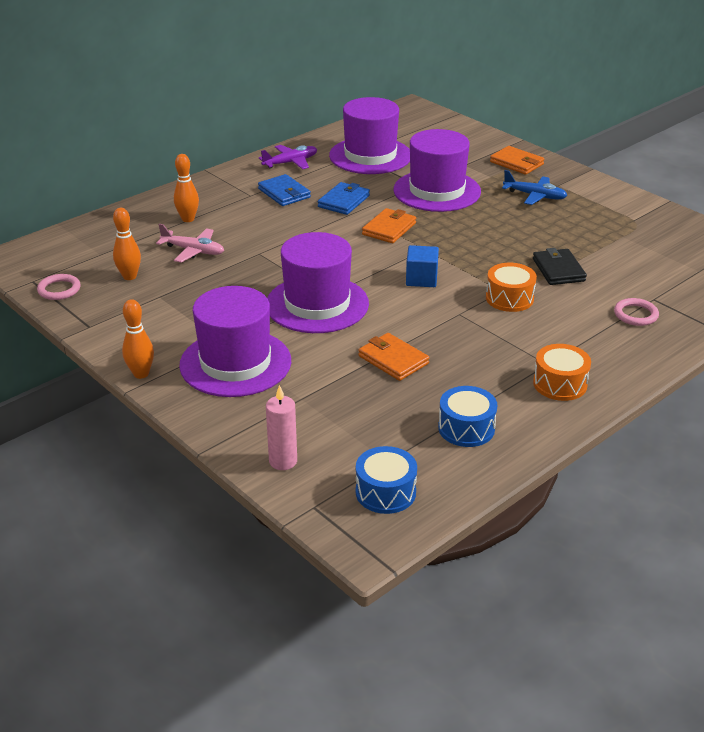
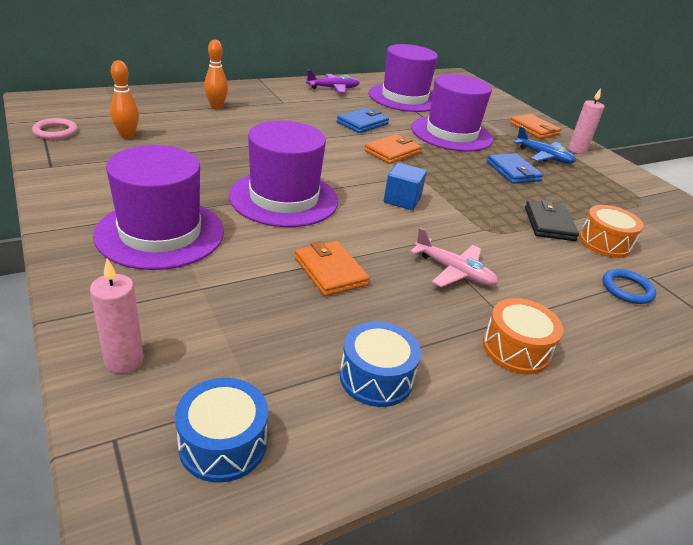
camera: 10 degrees right, 0 degrees up
orange bowling pin [122,299,154,379] -> none
pink plane [156,224,224,263] -> pink plane moved to [410,227,498,287]
blue wallet [258,174,311,206] -> blue wallet moved to [487,153,543,184]
orange drum [486,263,537,312] -> orange drum moved to [579,205,644,258]
pink ring [614,298,659,326] -> blue ring [603,269,656,304]
none -> pink candle [568,88,604,154]

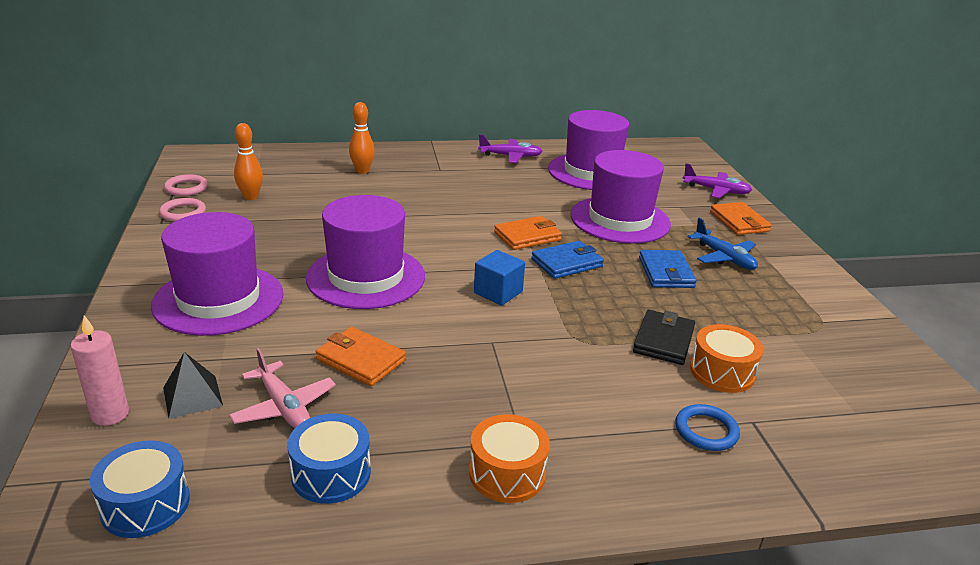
camera: 20 degrees right, 5 degrees down
orange wallet [295,241,370,296] -> orange wallet turned 45 degrees counterclockwise [316,327,406,386]
blue wallet [337,108,389,133] -> blue wallet moved to [531,241,604,279]
pink plane [410,227,498,287] -> pink plane moved to [229,348,336,428]
pink candle [568,88,604,154] -> none
none -> pink ring [159,198,206,222]
none -> black pyramid [163,352,223,419]
none -> purple plane [683,163,752,198]

